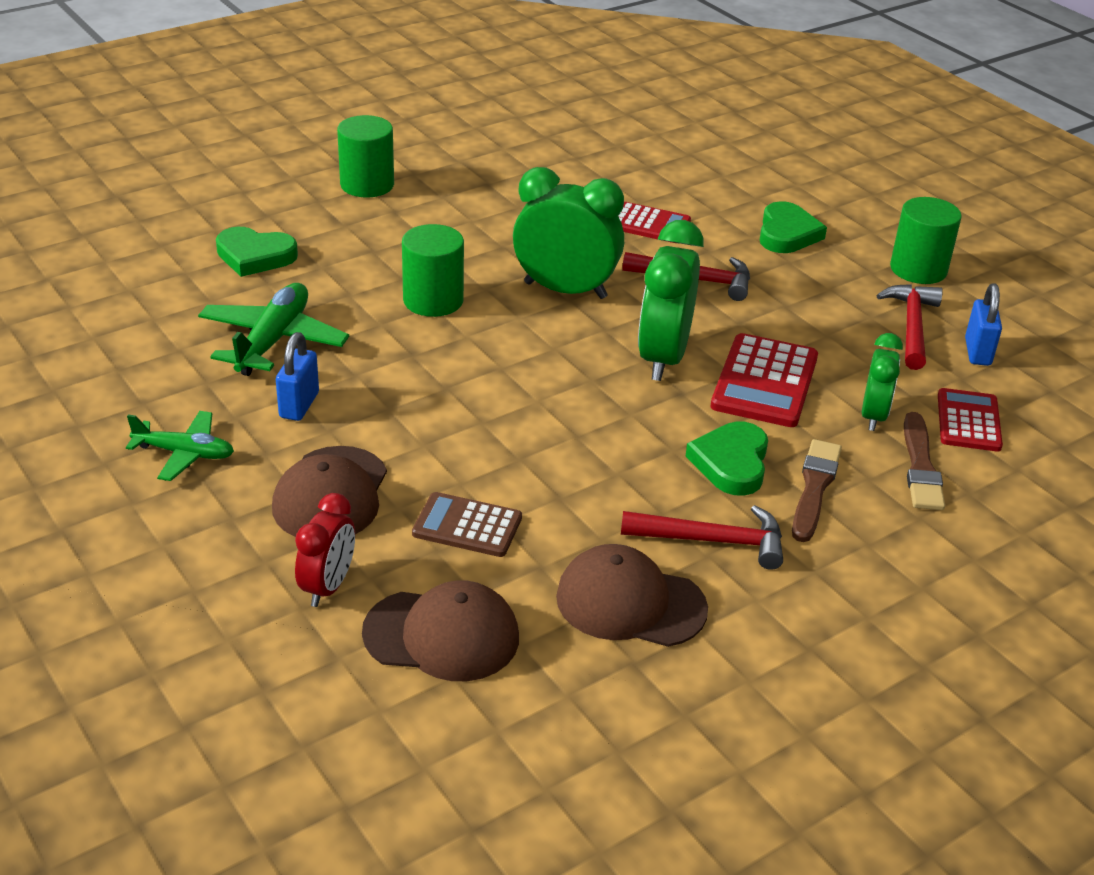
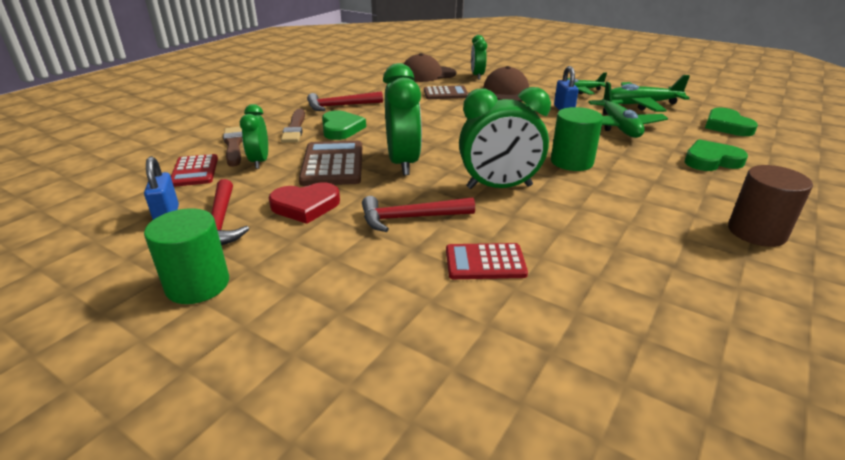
camera: 160 degrees right, 5 degrees down
red clock [295,493,355,607] -> green clock [471,35,487,80]
green cylinder [337,115,394,197] -> brown cylinder [728,165,813,247]
brown cap [556,544,708,647] -> none
red calculator [711,333,818,427] -> brown calculator [299,141,362,186]
green heart [760,201,827,253] -> green heart moved to [705,108,758,136]
none -> red heart [269,183,340,224]
none -> green plane [611,75,690,112]

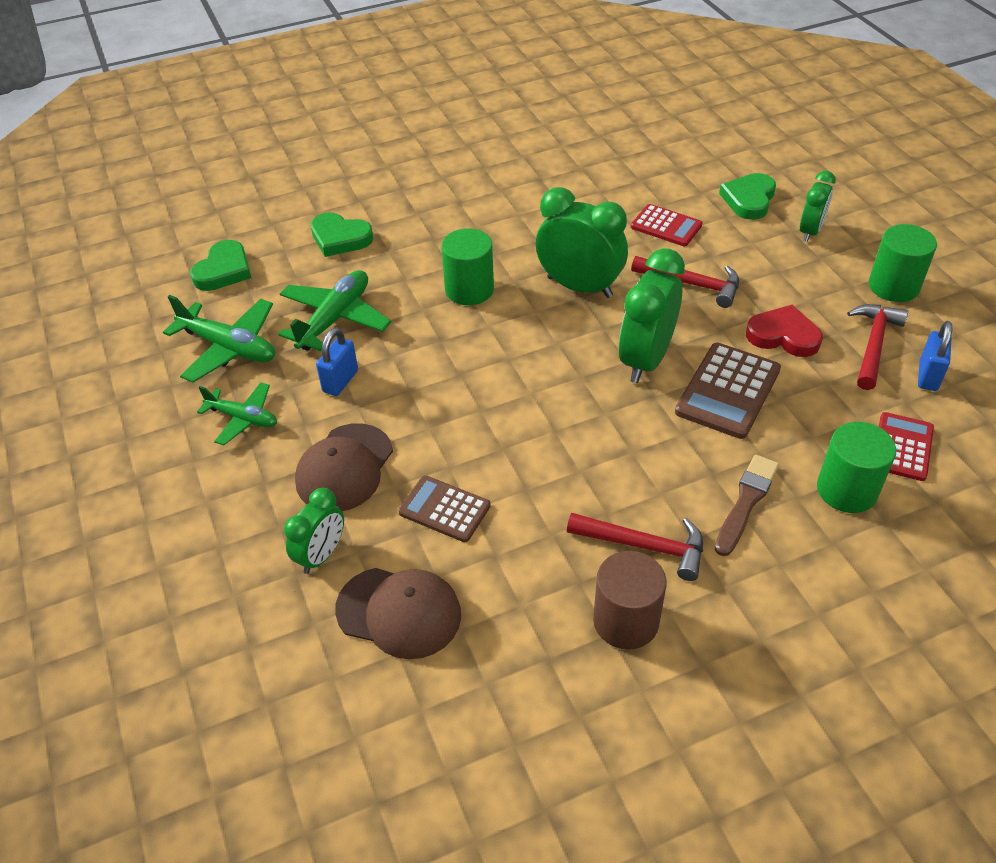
camera: 145 degrees left, 15 degrees up
brown brush [223,127,243,167] -> green cylinder [817,422,896,513]
green clock [240,104,268,169] -> green clock moved to [800,171,836,242]
green heart [322,110,366,140] -> green heart moved to [719,173,776,220]
brown cylinder [728,165,813,247] -> brown cylinder moved to [593,551,667,650]

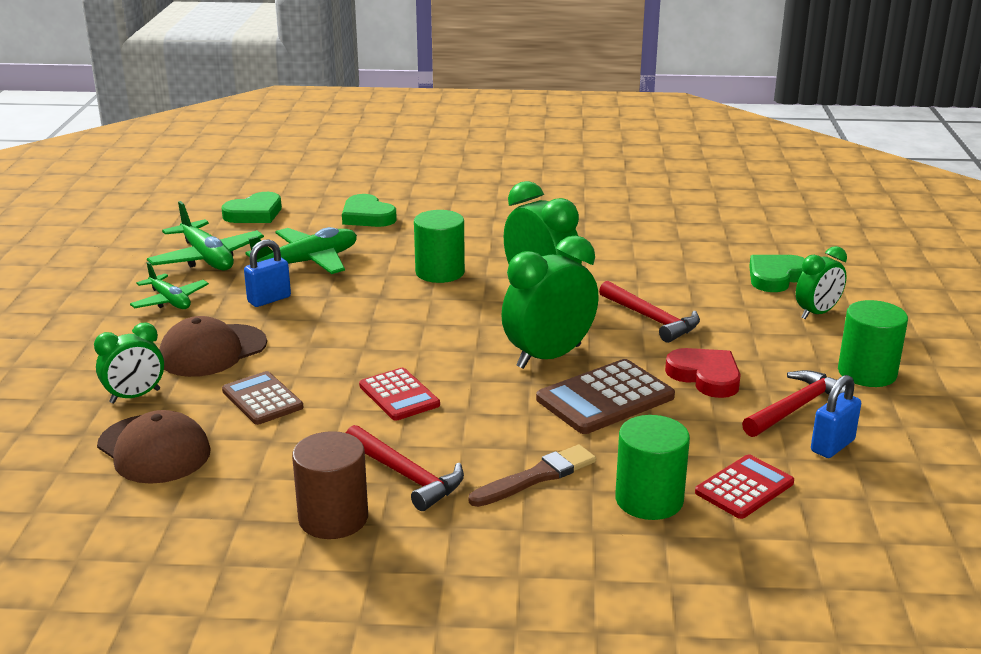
camera: 25 degrees right, 20 degrees down
red calculator [631,204,703,246] -> red calculator moved to [359,368,440,421]

